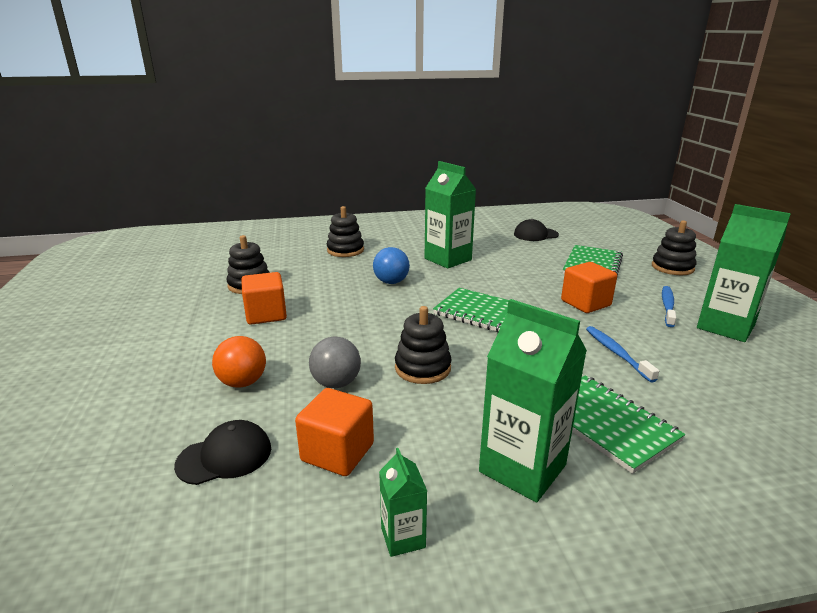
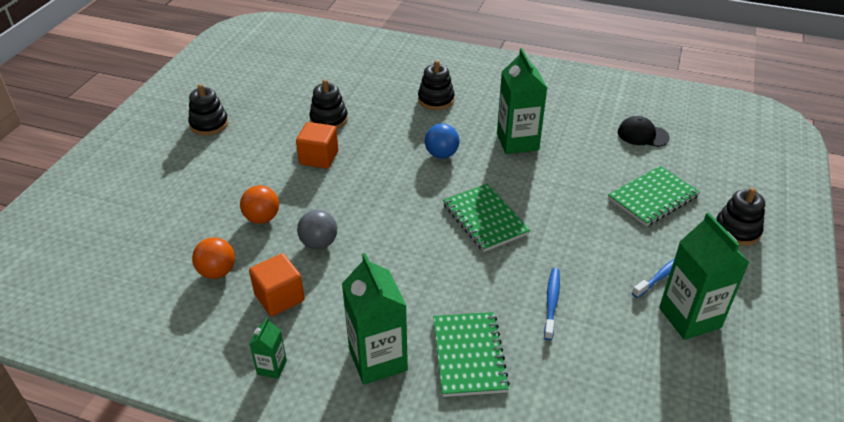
camera: 30 degrees right, 15 degrees up
black cap [174,420,271,485] -> orange ball [192,237,235,279]
black stacking toy [395,306,452,384] -> black stacking toy moved to [188,84,228,135]
orange cube [561,262,617,313] -> none

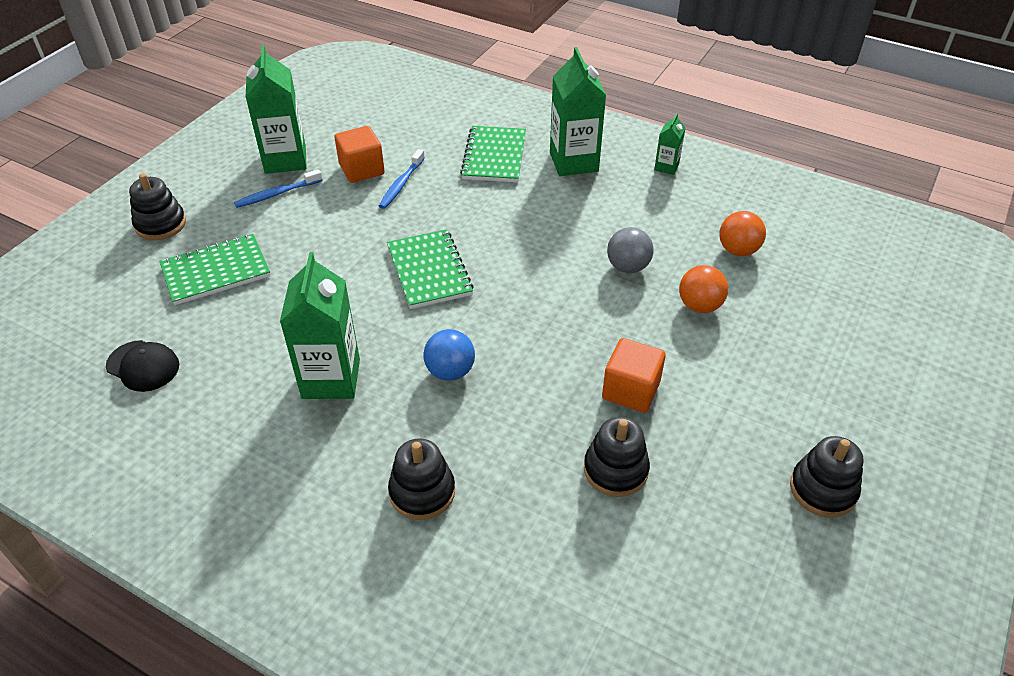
camera: 170 degrees left, 5 degrees up
orange cube [249,253,305,316] -> orange cube moved to [335,126,385,183]

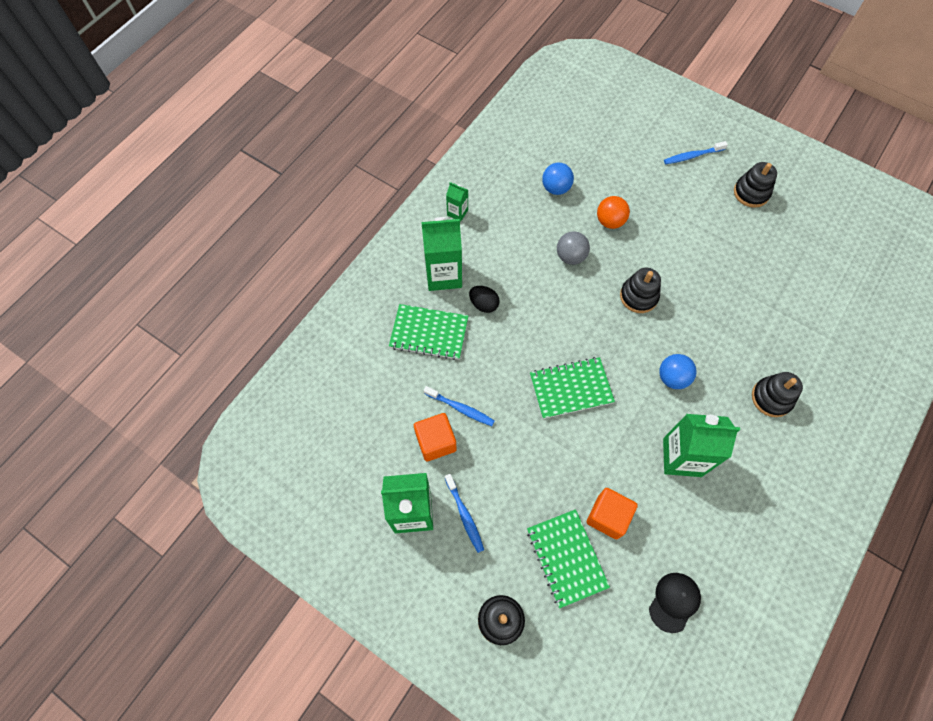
camera: 85 degrees left, 20 degrees up
black stacking toy [584,417,650,497] -> black stacking toy moved to [620,268,661,313]
orange cube [602,338,666,413] -> orange cube moved to [587,488,638,540]
orange ball [720,211,766,256] -> blue ball [542,163,574,195]
none -> black egg [469,286,500,313]
none -> blue toothbrush [664,141,728,164]

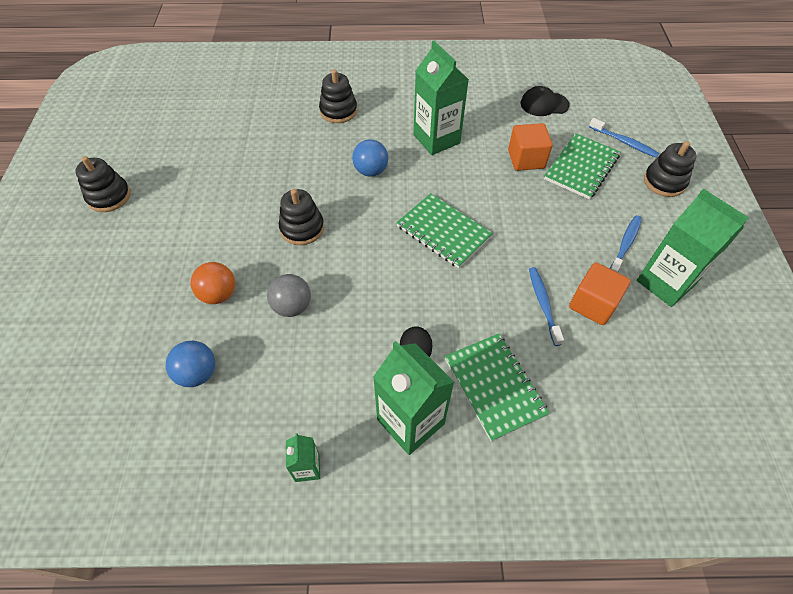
camera: 125 degrees left, 10 degrees down
blue toothbrush [664,141,728,164] -> blue toothbrush moved to [589,118,659,158]

